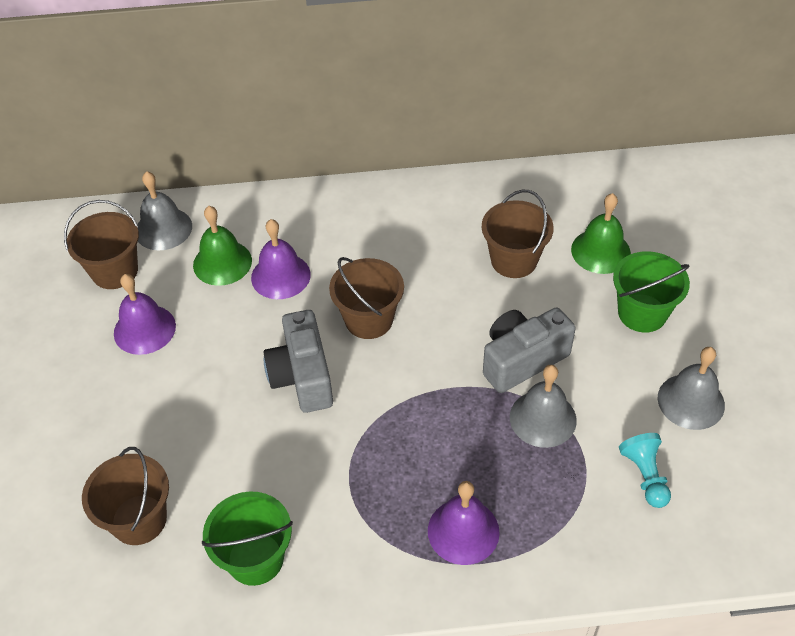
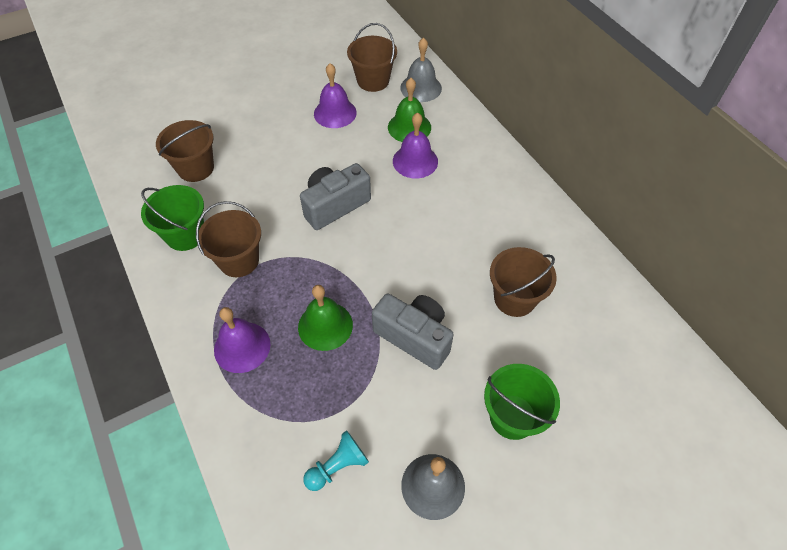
camera: 65 degrees right, 5 degrees up
brown bucket [329,257,404,339] -> brown bucket moved to [196,201,261,277]
grey bell [510,365,577,448] -> none
green bell [571,193,631,274] -> green bell moved to [298,285,353,351]

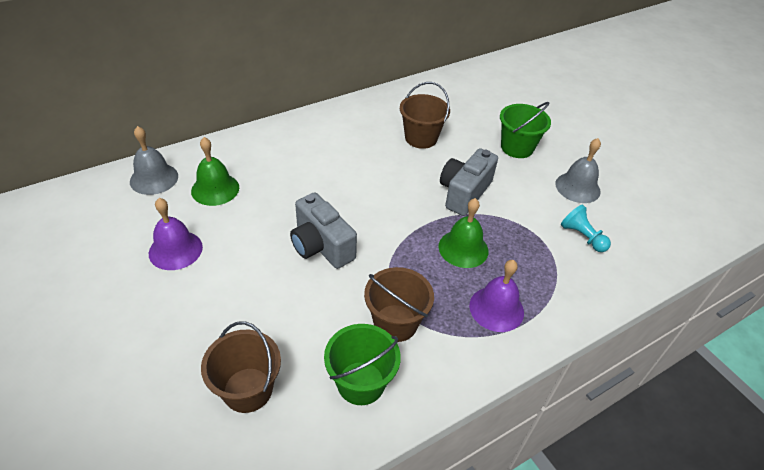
camera: 95 degrees left, 10 degrees down
brown bucket [347,23,397,92] -> none
purple bell [393,112,438,178] -> none

